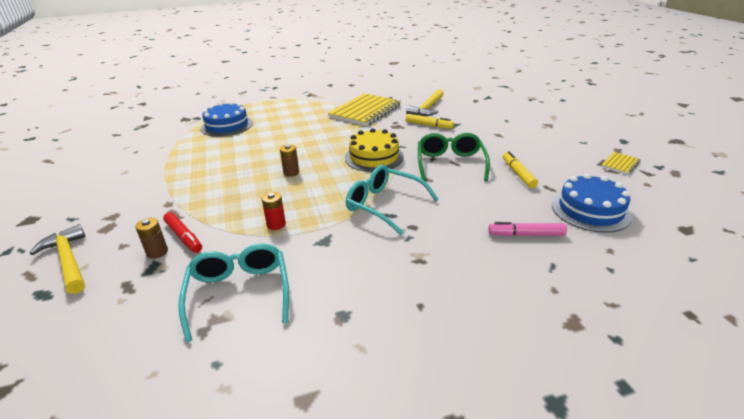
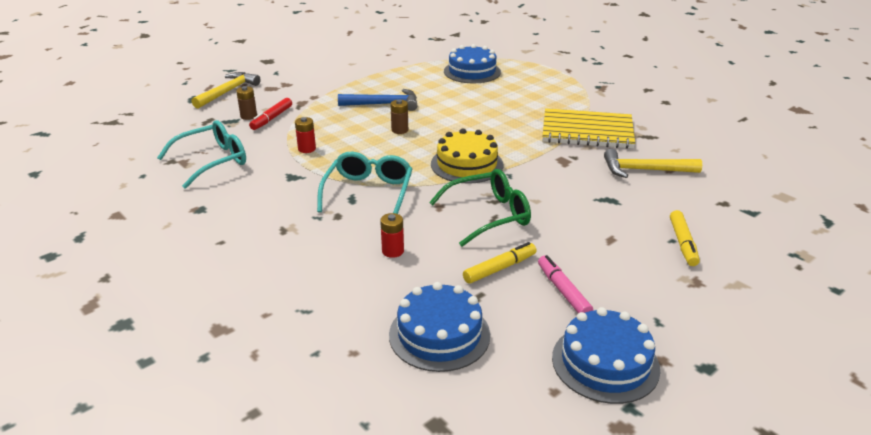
camera: 65 degrees right, 0 degrees up
yellow marker [406,114,454,129] -> yellow marker moved to [670,210,700,266]
pink marker [488,222,567,236] -> pink marker moved to [538,255,593,313]
yellow notebook [601,152,641,174] -> blue cake [552,307,660,404]
none -> blue hammer [338,89,417,111]
none -> red battery [380,213,404,258]

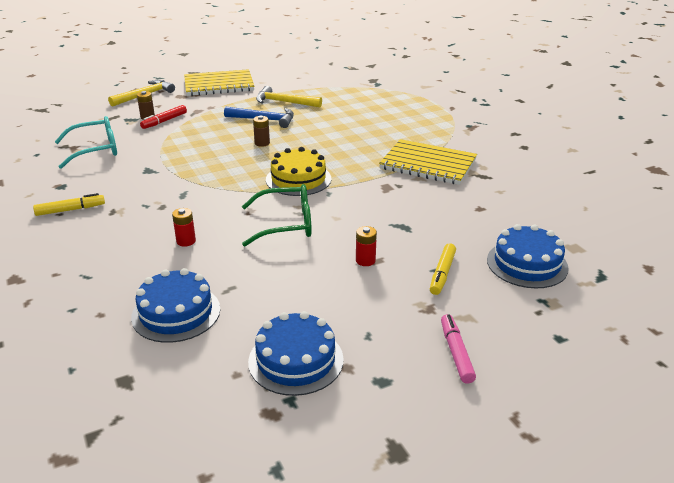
camera: 15 degrees right, 0 degrees up
red battery [295,117,316,153] -> red battery moved to [356,226,377,266]
turquoise glasses [317,152,413,214] -> none
blue cake [444,44,501,83] -> blue cake moved to [487,224,569,288]
yellow marker [463,242,536,284] -> yellow marker moved to [33,193,105,216]
pink marker [538,255,593,313] -> pink marker moved to [441,314,476,384]
yellow hammer [604,149,702,178] -> yellow hammer moved to [256,86,322,107]
none -> yellow notebook [184,69,254,96]

